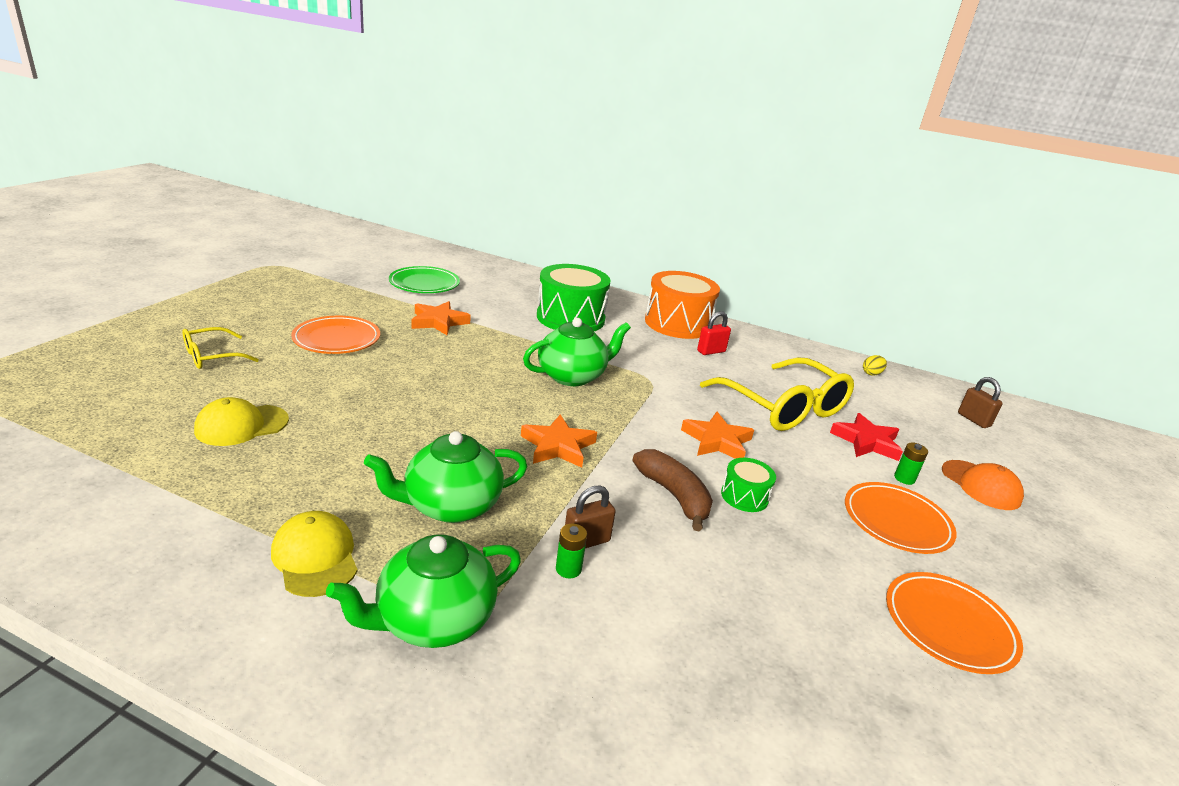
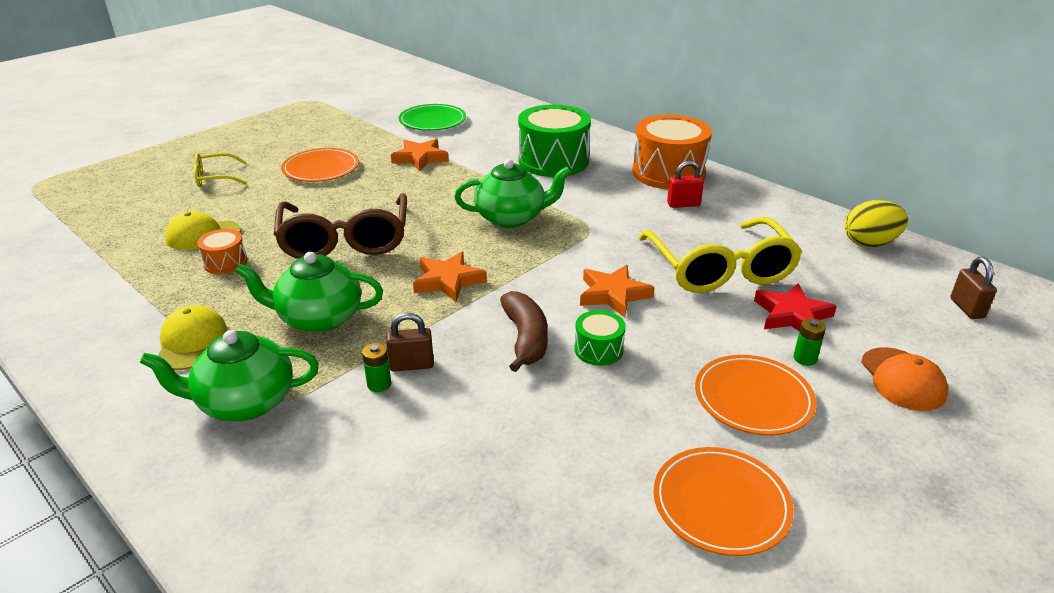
camera: 25 degrees right, 5 degrees up
yellow egg [863,355,887,376] -> yellow egg [845,200,908,248], size x1.97
none -> orange drum [197,229,247,274]
none -> brown glasses [273,193,407,259]

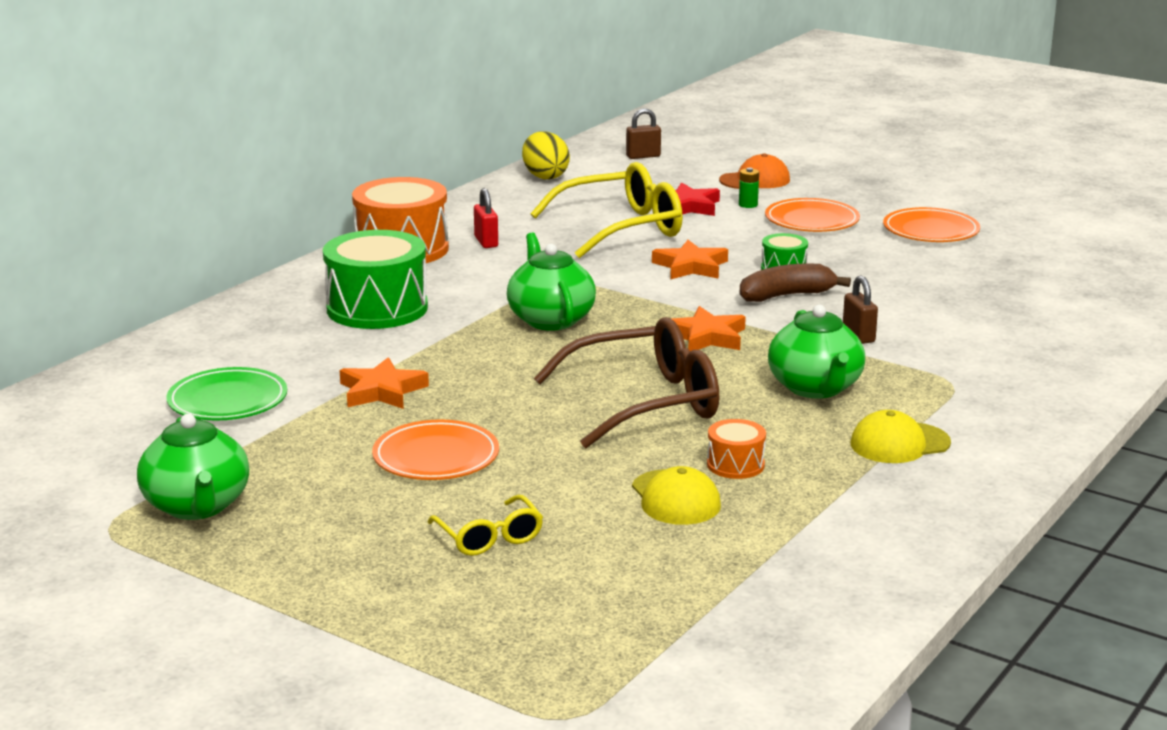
camera: 100 degrees left, 10 degrees down
green teapot [140,330,319,421] -> green teapot moved to [137,414,249,520]
green battery [362,343,391,392] -> none

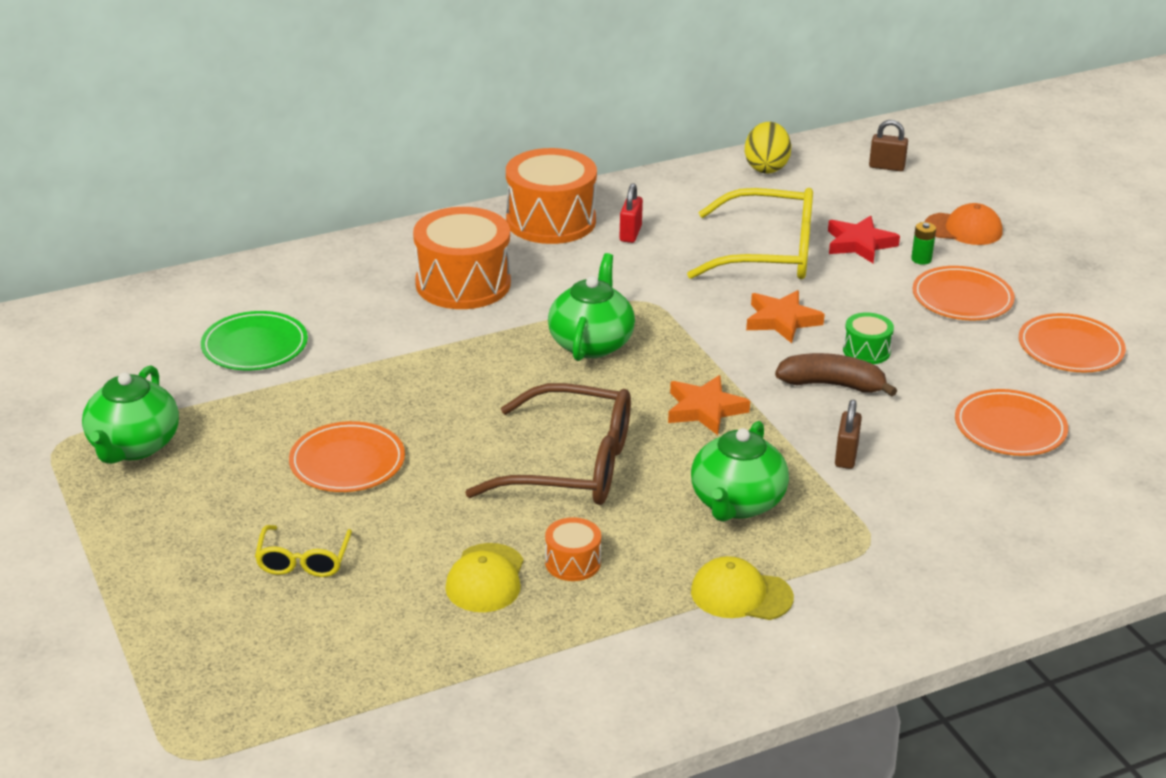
camera: 30 degrees right, 10 degrees up
green drum [323,230,428,329] -> orange drum [413,207,511,309]
orange star [340,357,429,409] -> none
none -> orange plate [955,389,1068,456]

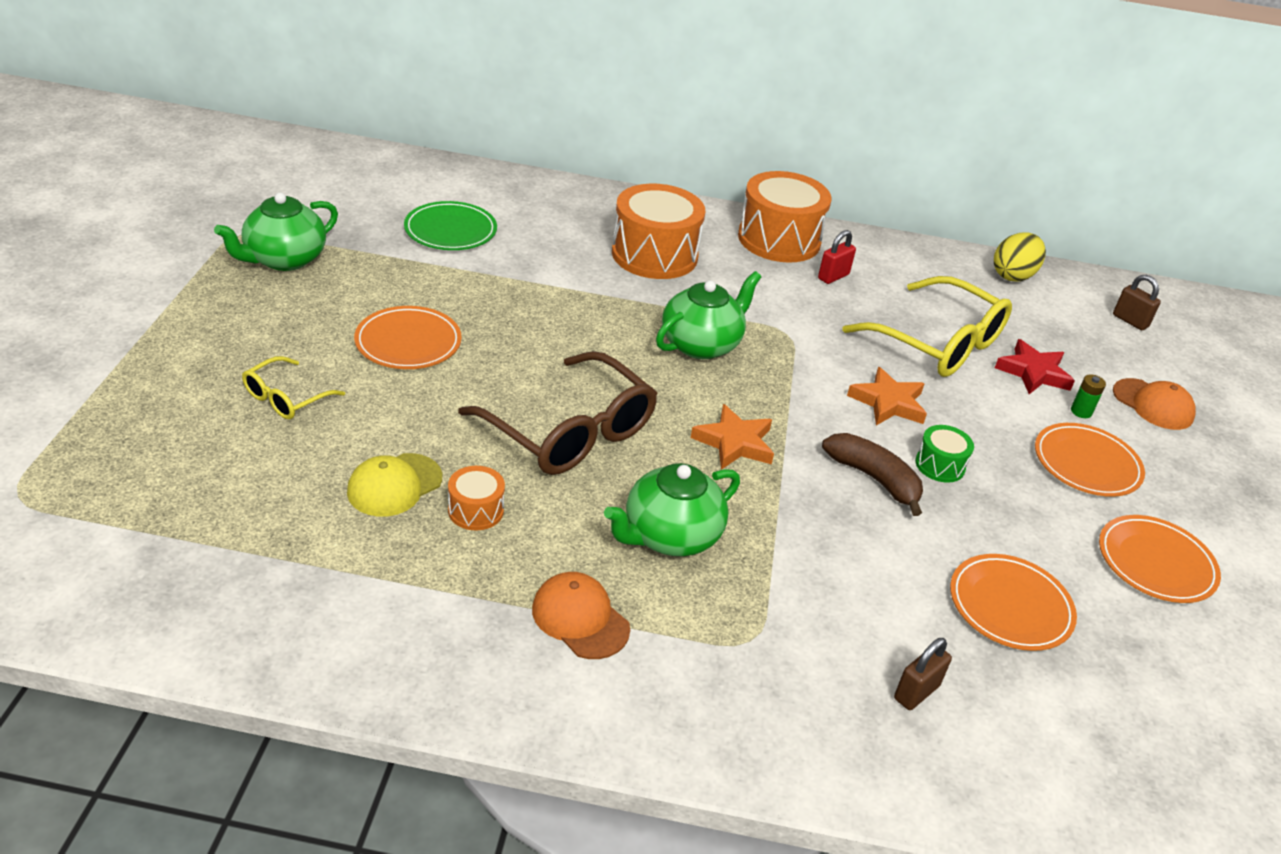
camera: 30 degrees right, 5 degrees up
yellow cap [691,556,794,620] -> orange cap [532,572,630,659]
brown padlock [835,400,862,469] -> brown padlock moved to [894,638,952,710]

